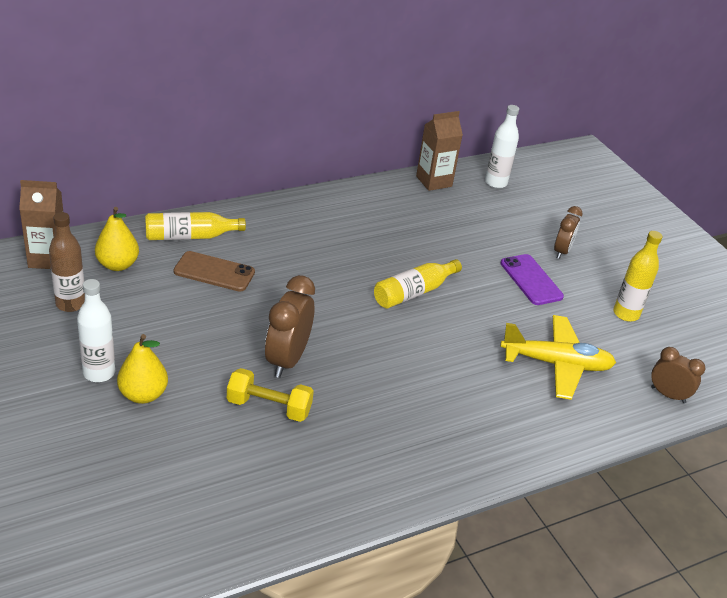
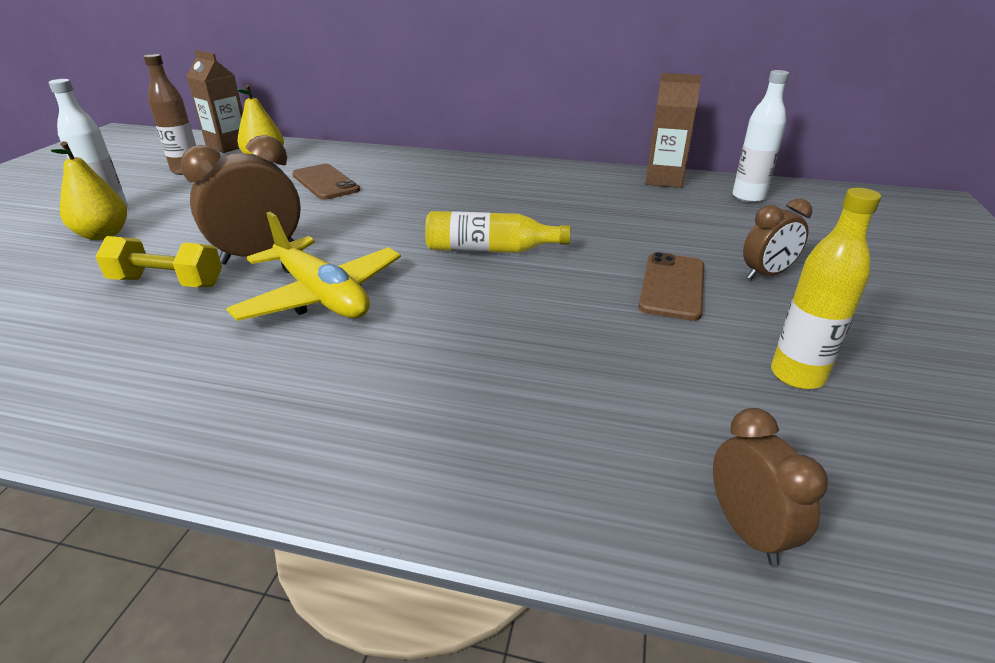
camera: 45 degrees right, 5 degrees down
yellow bottle [145,212,246,240] -> none
yellow dumbbell [227,368,314,422] -> yellow dumbbell turned 45 degrees counterclockwise [95,236,222,287]
purple phone [500,254,564,305] -> brown phone [638,252,704,321]
yellow plane [500,315,616,400] -> yellow plane moved to [226,212,401,321]

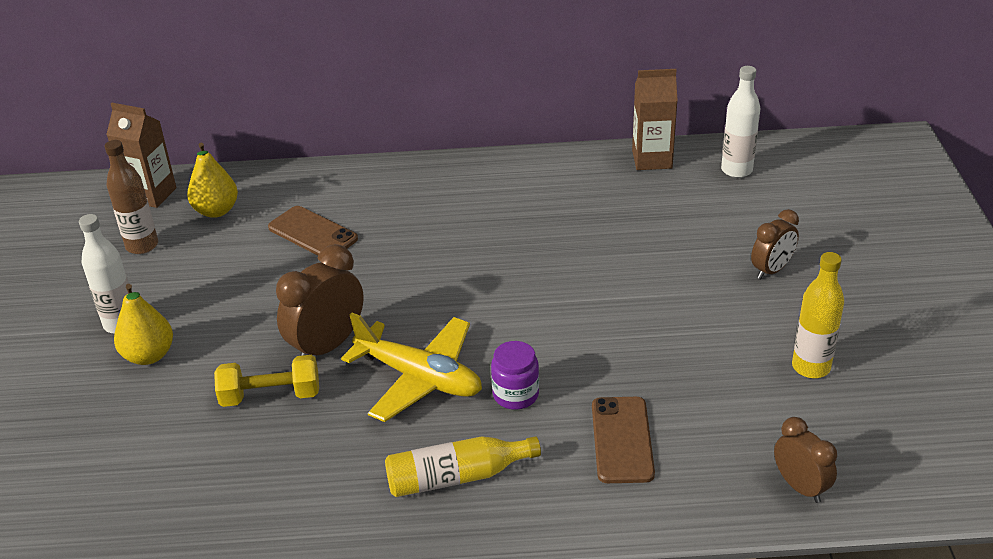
camera: 15 degrees left, 5 degrees up
yellow bottle [425,211,571,253] -> yellow bottle moved to [385,436,541,497]
brown phone [638,252,704,321] -> brown phone moved to [592,397,655,483]
none -> purple jar [491,341,539,410]

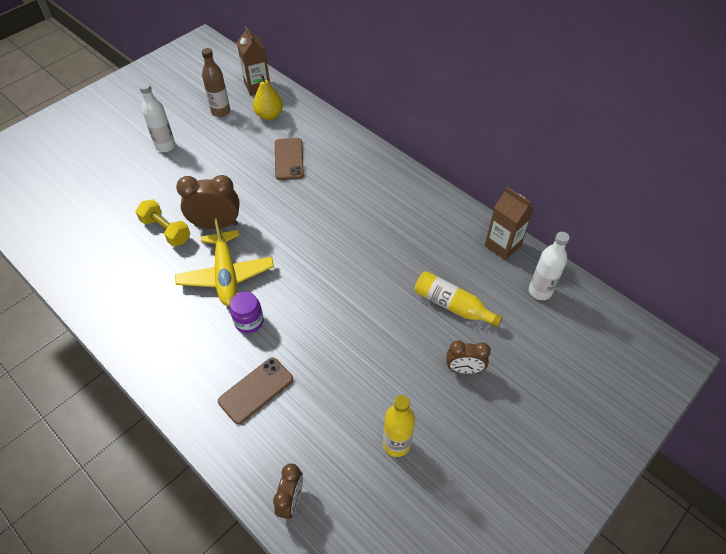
camera: 45 degrees right, 15 degrees up
yellow pear [114,284,173,365] -> none
yellow bottle [385,436,541,497] -> yellow bottle moved to [415,271,503,328]

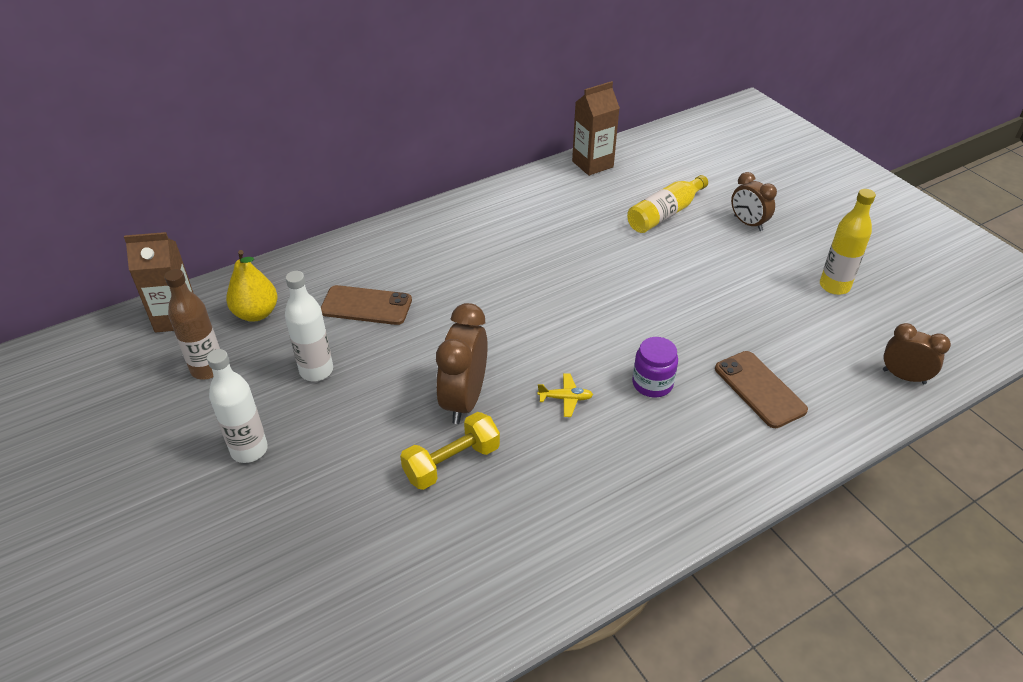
camera: 75 degrees left, 10 degrees down
yellow plane [175,218,274,306] -> yellow plane [537,373,593,417], size x0.40
brown clock [447,341,491,374] -> brown clock turned 120 degrees clockwise [731,172,777,231]
white bottle [529,232,570,300] -> white bottle moved to [285,271,333,381]

